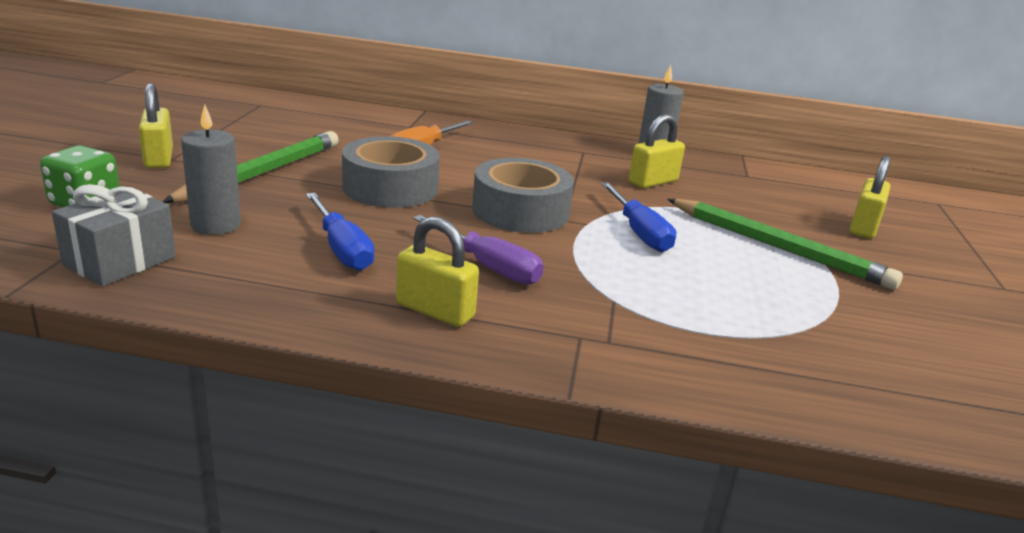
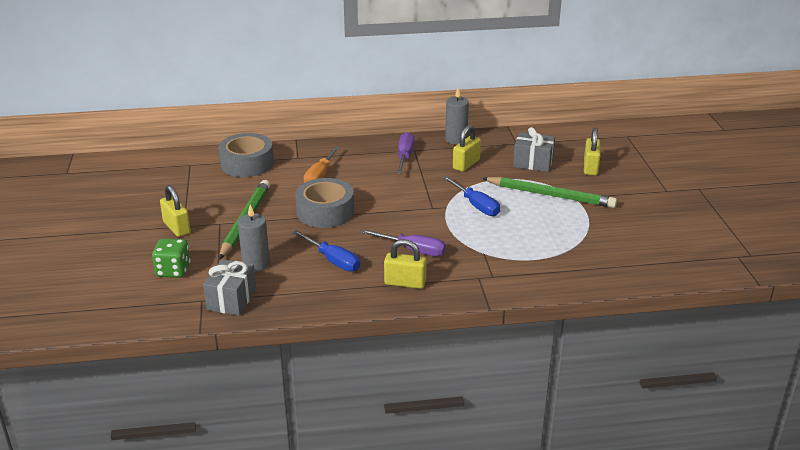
camera: 15 degrees left, 5 degrees up
grey tape [472,158,574,233] -> grey tape moved to [218,133,274,177]
none -> purple screwdriver [397,132,415,174]
none -> grey gift [513,127,555,172]

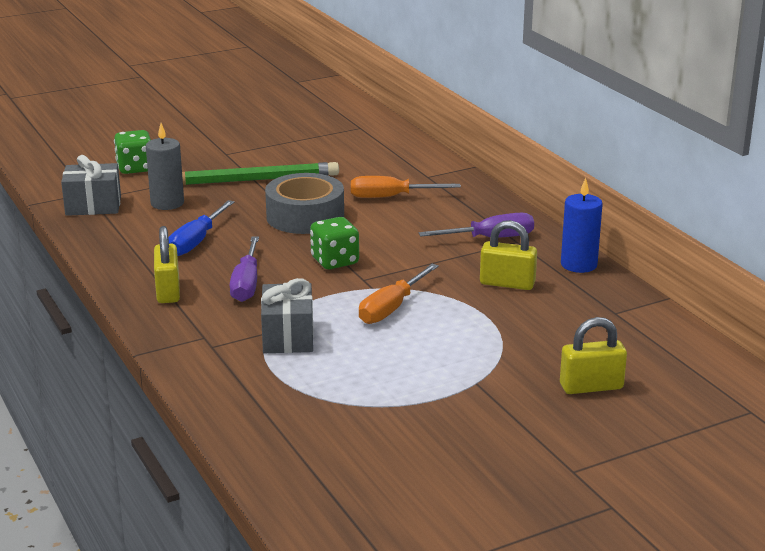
camera: 70 degrees right, 5 degrees down
yellow padlock [160,185,191,237] -> none
grey tape [218,133,274,177] -> none
blue screwdriver [442,176,500,216] -> orange screwdriver [359,264,439,324]
grey candle [445,88,469,144] -> blue candle [561,178,603,273]
green pencil [482,177,617,208] -> none
grey gift [513,127,555,172] -> grey gift moved to [261,278,314,353]
none -> green dice [310,217,359,269]

